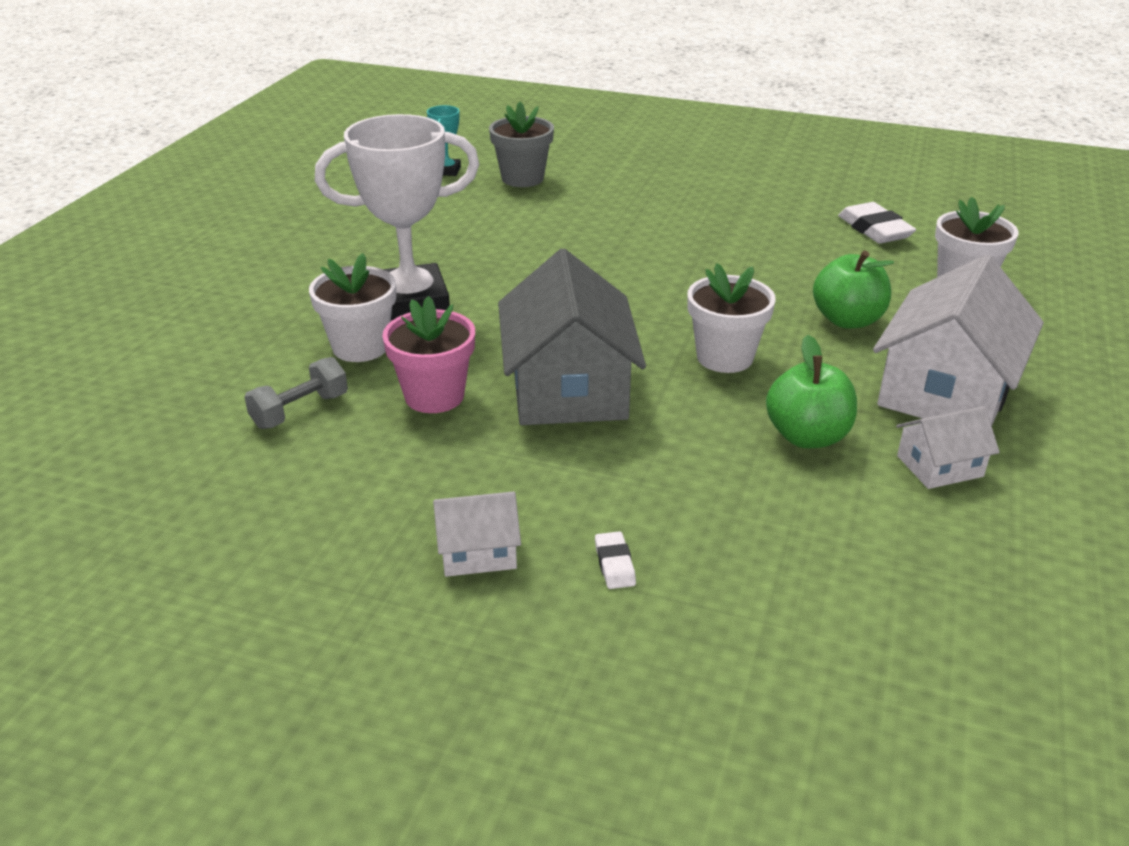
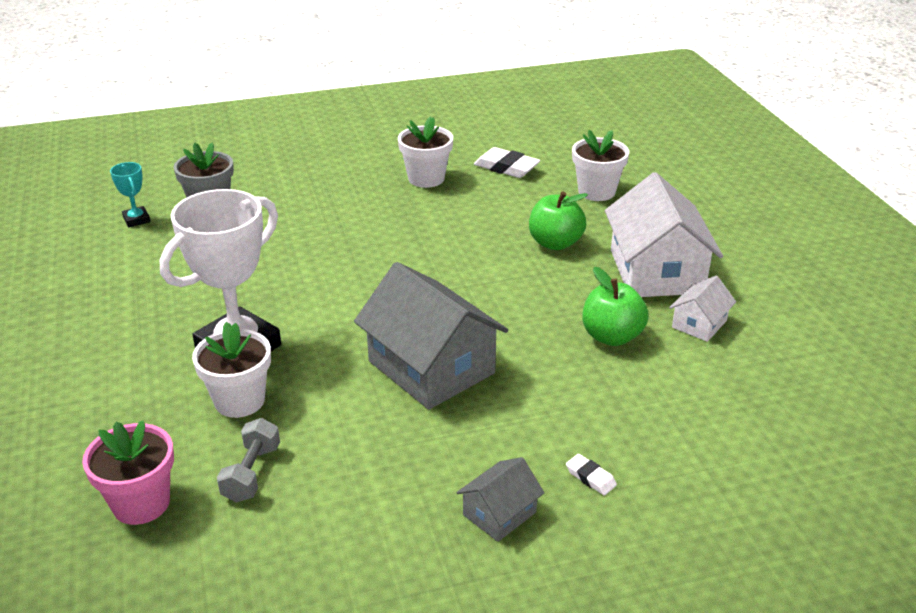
camera: 35 degrees left, 0 degrees up
pink flower pot [382,296,475,413] -> pink flower pot moved to [82,420,174,525]
white house [433,491,521,577] -> grey house [456,457,544,542]
white flower pot [687,263,776,373] -> white flower pot moved to [398,117,453,188]

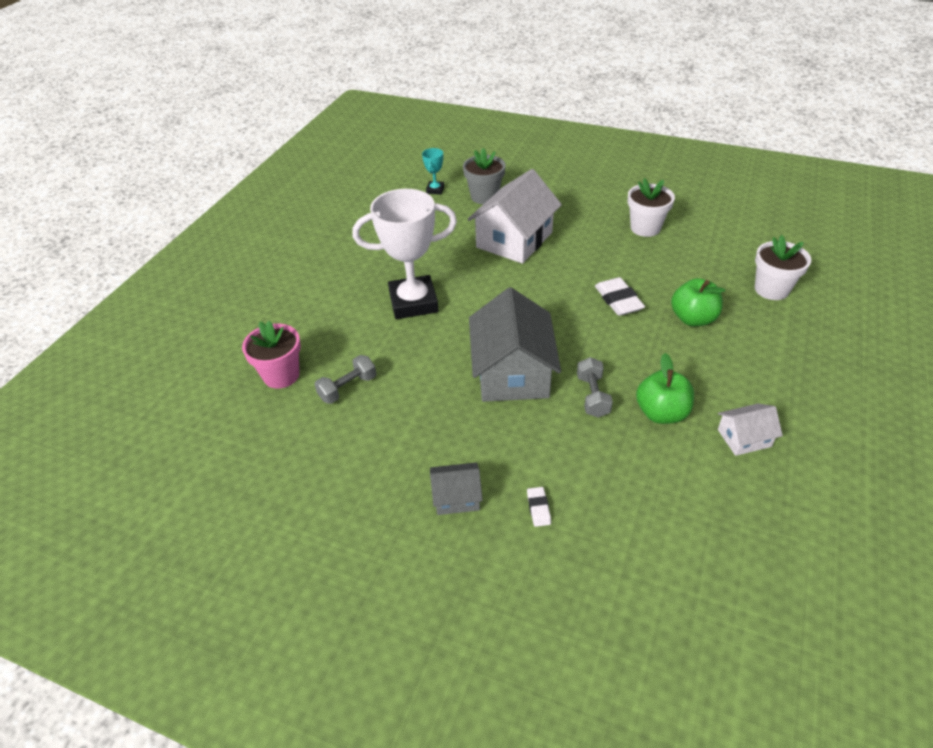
camera: 40 degrees right, 10 degrees up
white flower pot [192,322,271,418] -> none
white eraser [474,147,540,178] -> white eraser moved to [595,277,645,316]
white house [605,172,723,297] -> white house moved to [468,169,562,264]
none -> grey dumbbell [577,357,613,418]

